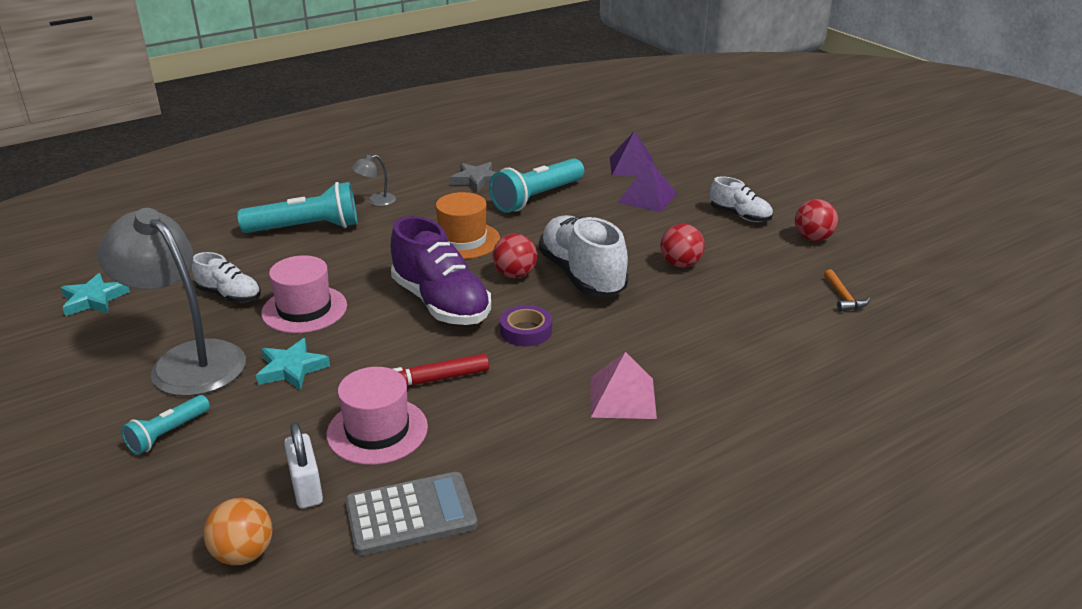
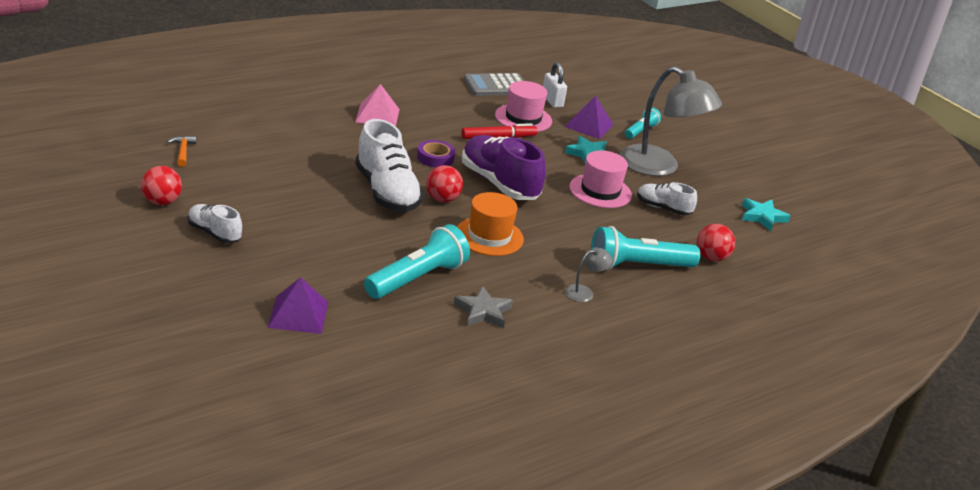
camera: 175 degrees right, 0 degrees up
orange ball [203,498,272,566] -> none
purple pyramid [617,161,677,212] -> purple pyramid moved to [565,96,614,139]
red ball [660,224,705,268] -> red ball moved to [697,224,735,261]

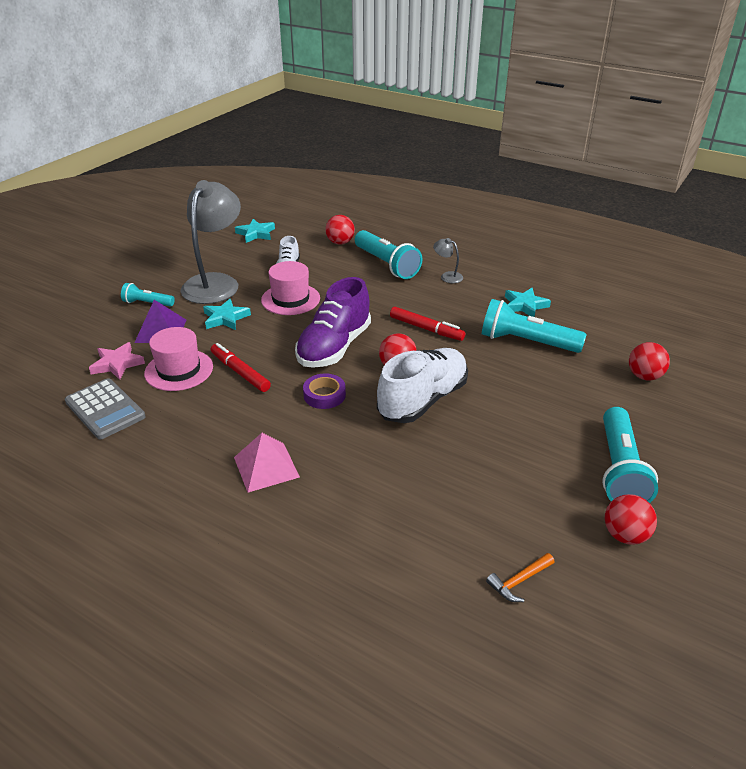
camera: 110 degrees left, 5 degrees up
white shoe [188,204,242,243] -> turquoise flashlight [602,407,658,503]
purple pyramid [268,277,328,334] -> red ball [629,342,670,381]
grey star [454,286,513,329] -> turquoise star [505,288,551,317]
orange hat [457,192,524,256] -> red marker [390,307,465,341]
white padlock [543,62,567,108] -> pink star [89,342,145,380]

